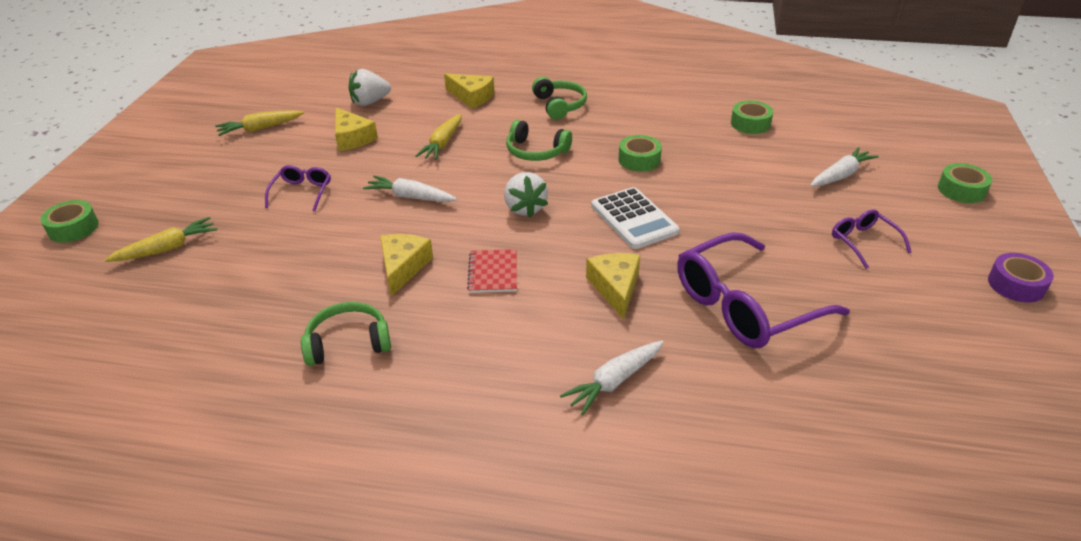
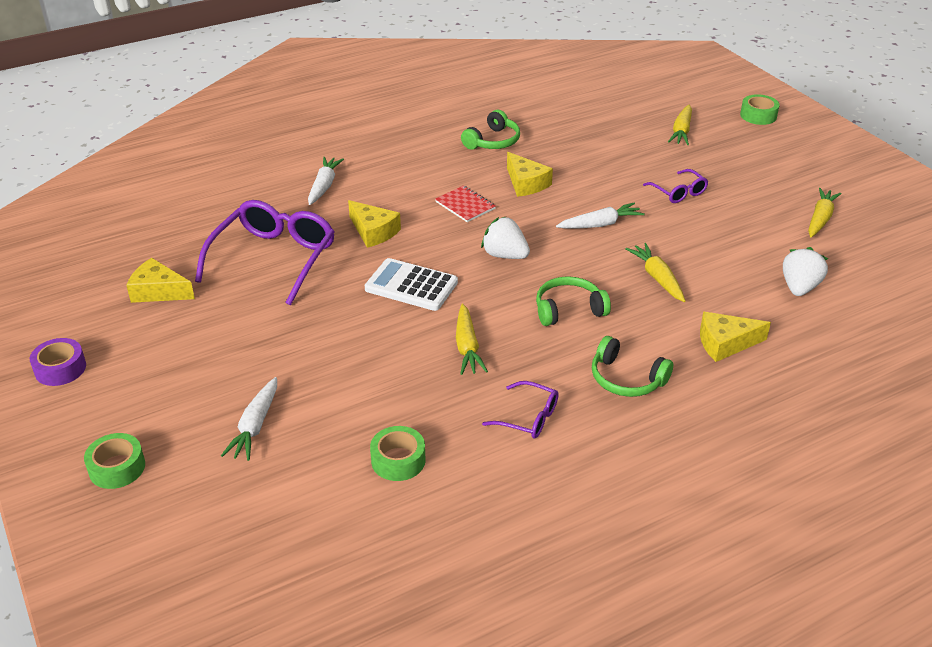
camera: 140 degrees right, 0 degrees up
yellow cheese [335,107,378,151] -> yellow cheese moved to [126,258,195,303]
green tape [619,135,662,172] -> yellow carrot [456,304,488,375]
purple glasses [832,209,912,269] -> purple glasses moved to [482,381,558,438]

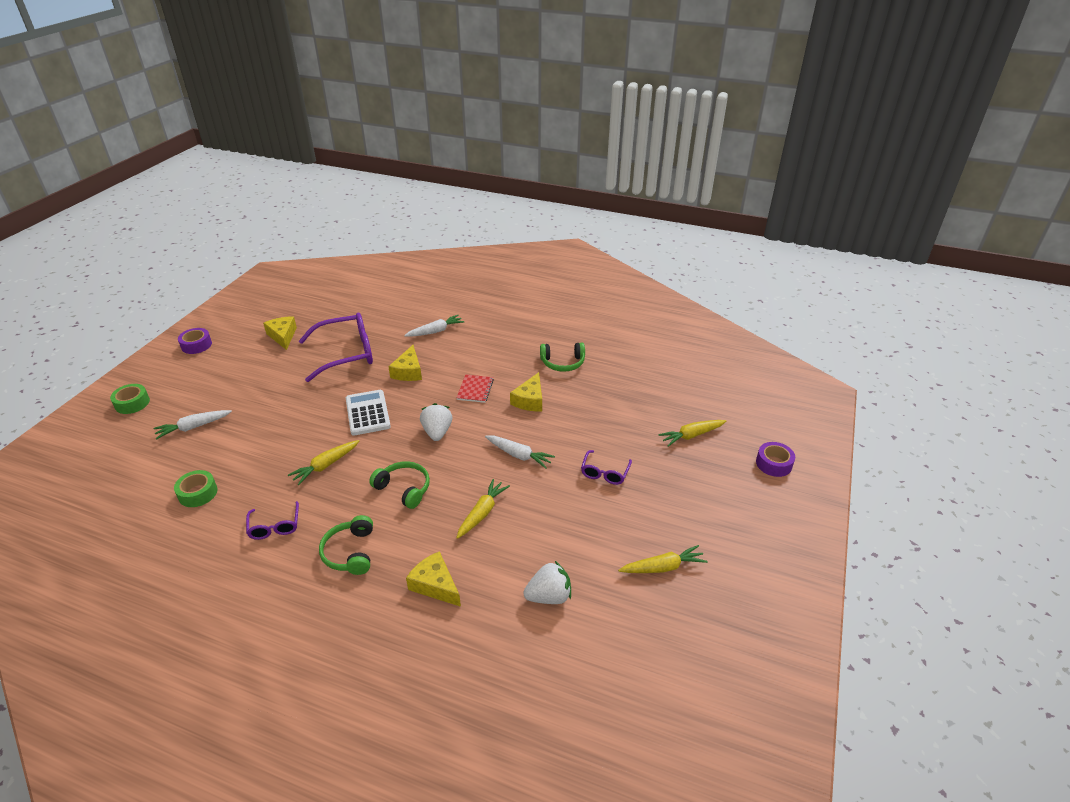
camera: 50 degrees right, 0 degrees up
green tape [740,94,779,125] -> purple tape [756,442,795,477]

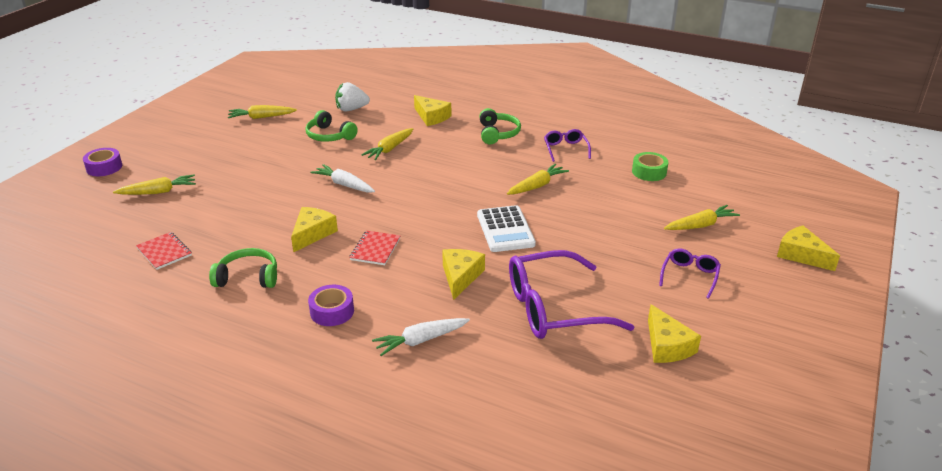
camera: 175 degrees left, 5 degrees down
green tape [110,384,150,414] -> yellow cheese [777,225,840,271]
white carrot [153,410,232,440] -> yellow carrot [664,205,740,230]
purple tape [178,328,212,354] -> purple tape moved to [308,285,354,326]
green headphones [369,461,430,509] -> green headphones moved to [306,110,358,142]
white strawberry [420,403,452,441] -> none
purple glasses [581,450,632,485] -> purple glasses moved to [659,248,721,299]
none -> red notebook [136,232,192,270]

